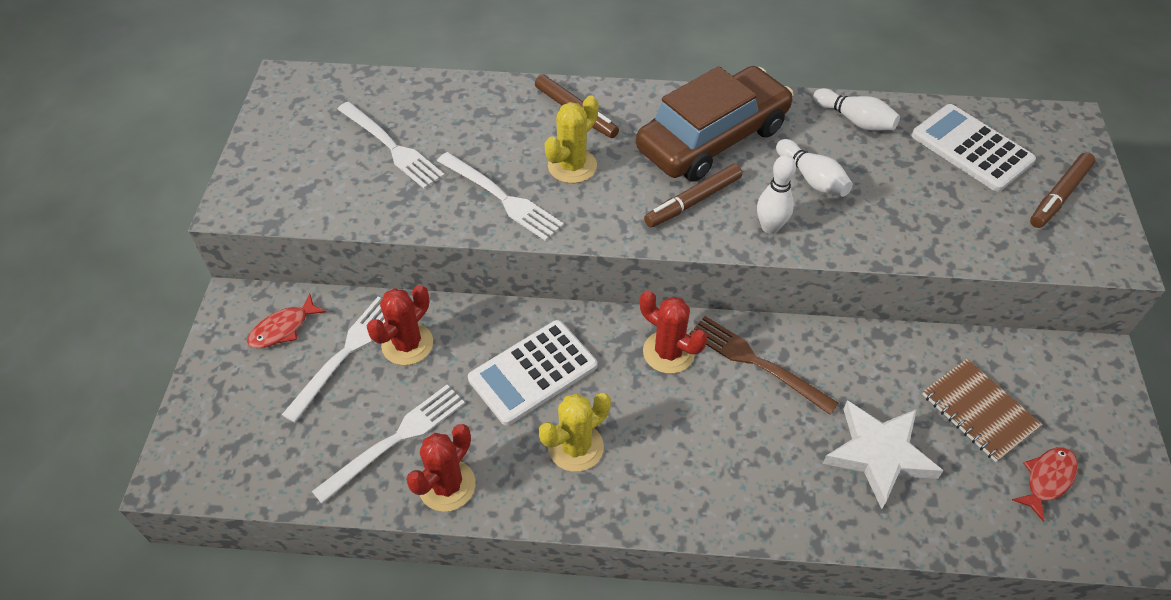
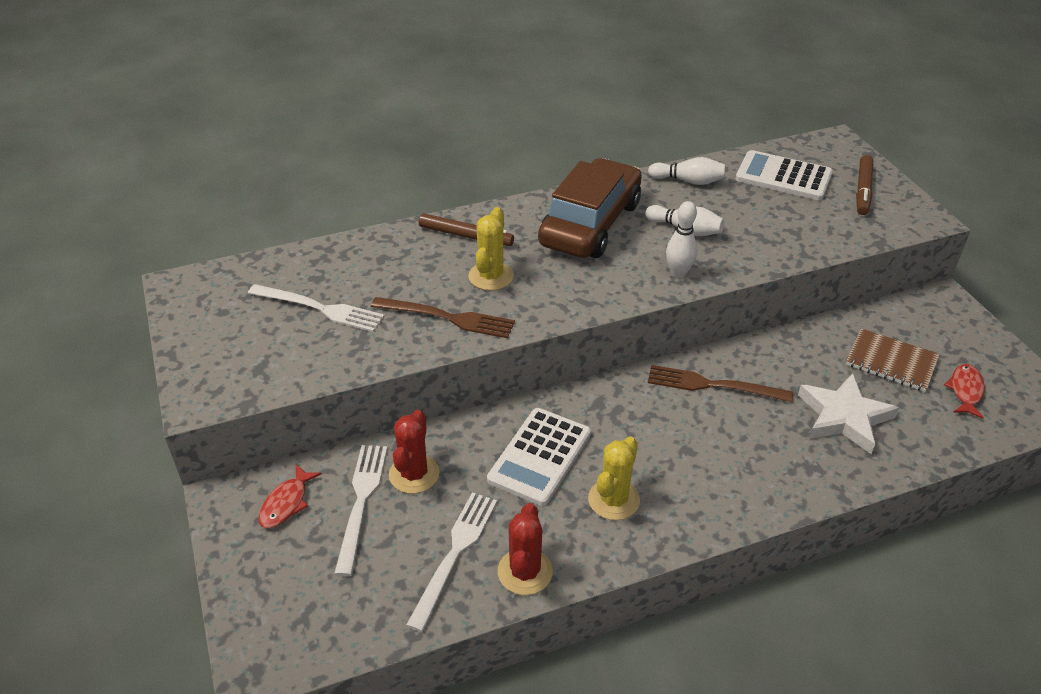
camera: 25 degrees left, 10 degrees down
white fork [437,152,564,241] -> brown fork [371,297,515,338]
red cactus [640,290,707,374] -> none
brown marker [644,164,742,228] -> none

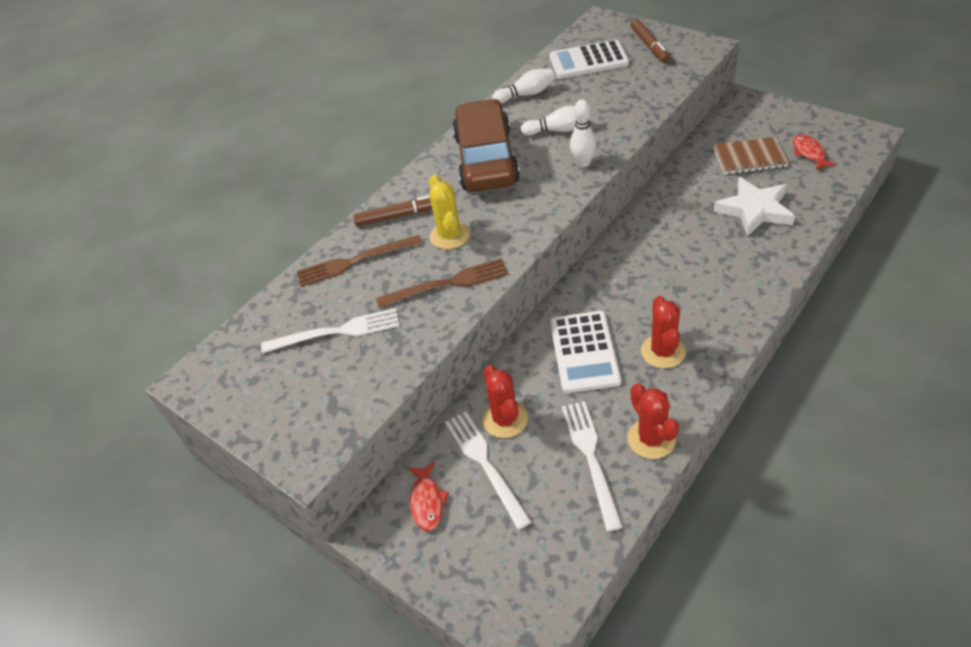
camera: 25 degrees left, 5 degrees up
yellow cactus [588,436,640,520] -> red cactus [641,296,686,368]
brown fork [648,365,793,402] -> brown fork moved to [297,235,422,287]

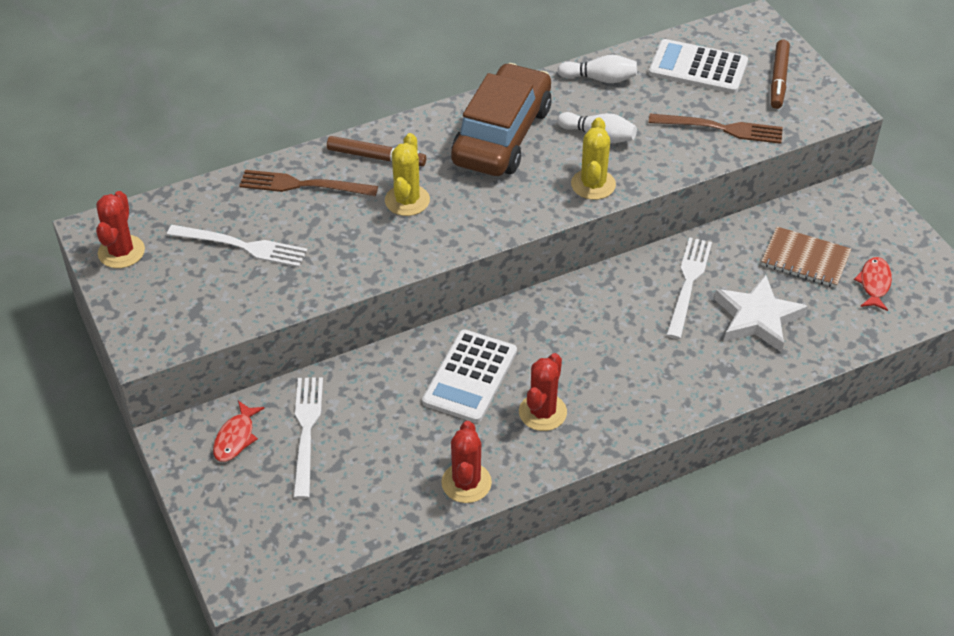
camera: 20 degrees right, 0 degrees up
brown fork [376,258,509,308] -> brown fork moved to [648,114,783,144]
red cactus [483,365,528,438] -> red cactus moved to [96,191,145,268]
white fork [562,401,623,531] -> white fork moved to [666,237,712,339]
white bowling pin [570,99,597,167] -> yellow cactus [571,117,616,200]

